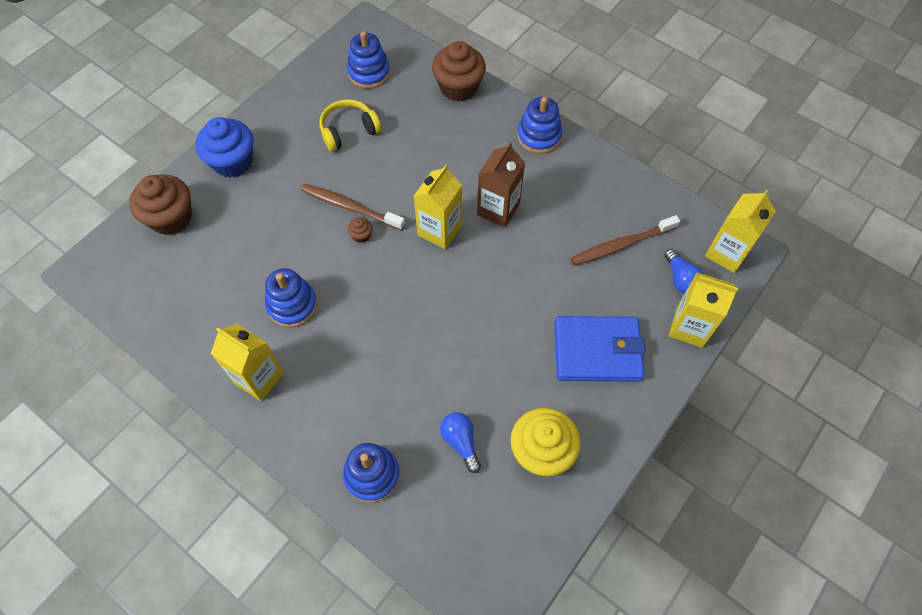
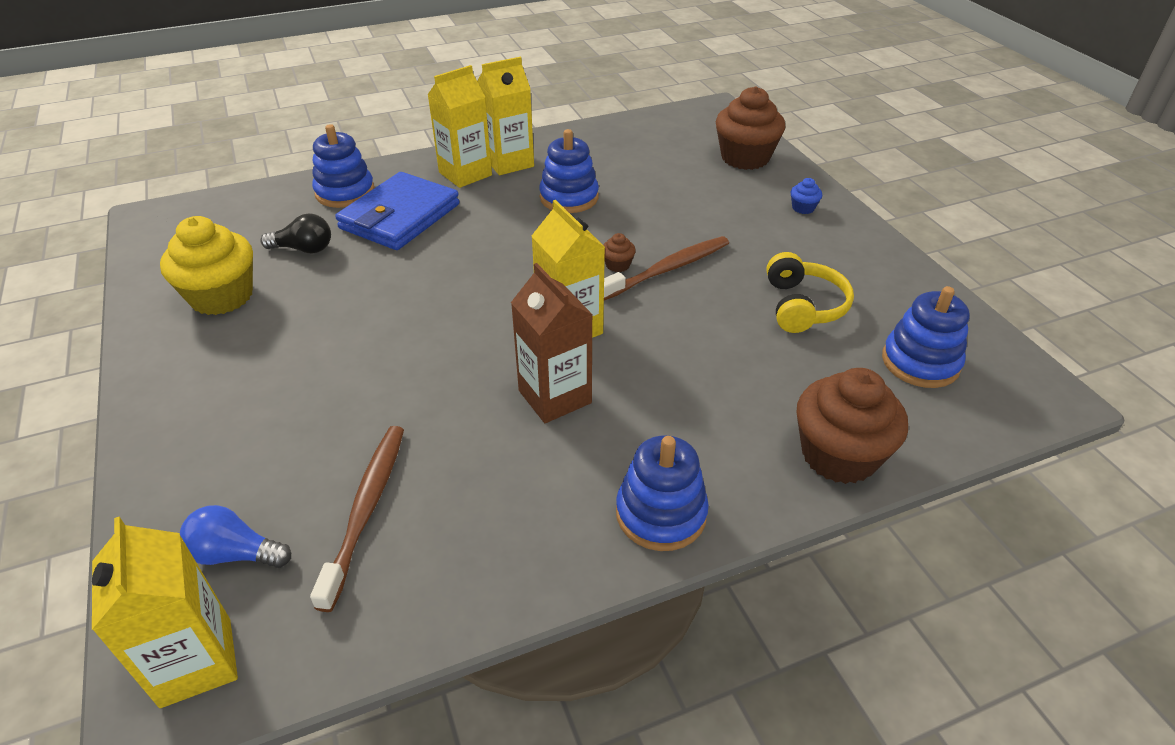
camera: 120 degrees right, 20 degrees down
blue cupcake [195,117,253,178] -> blue cupcake [791,178,822,214], size x0.42
blue light bulb [440,412,481,473] -> black light bulb [260,213,331,253]
blue wallet [554,316,646,382] -> blue wallet moved to [335,172,459,250]
yellow carton [669,272,738,348] -> yellow carton moved to [427,65,492,188]

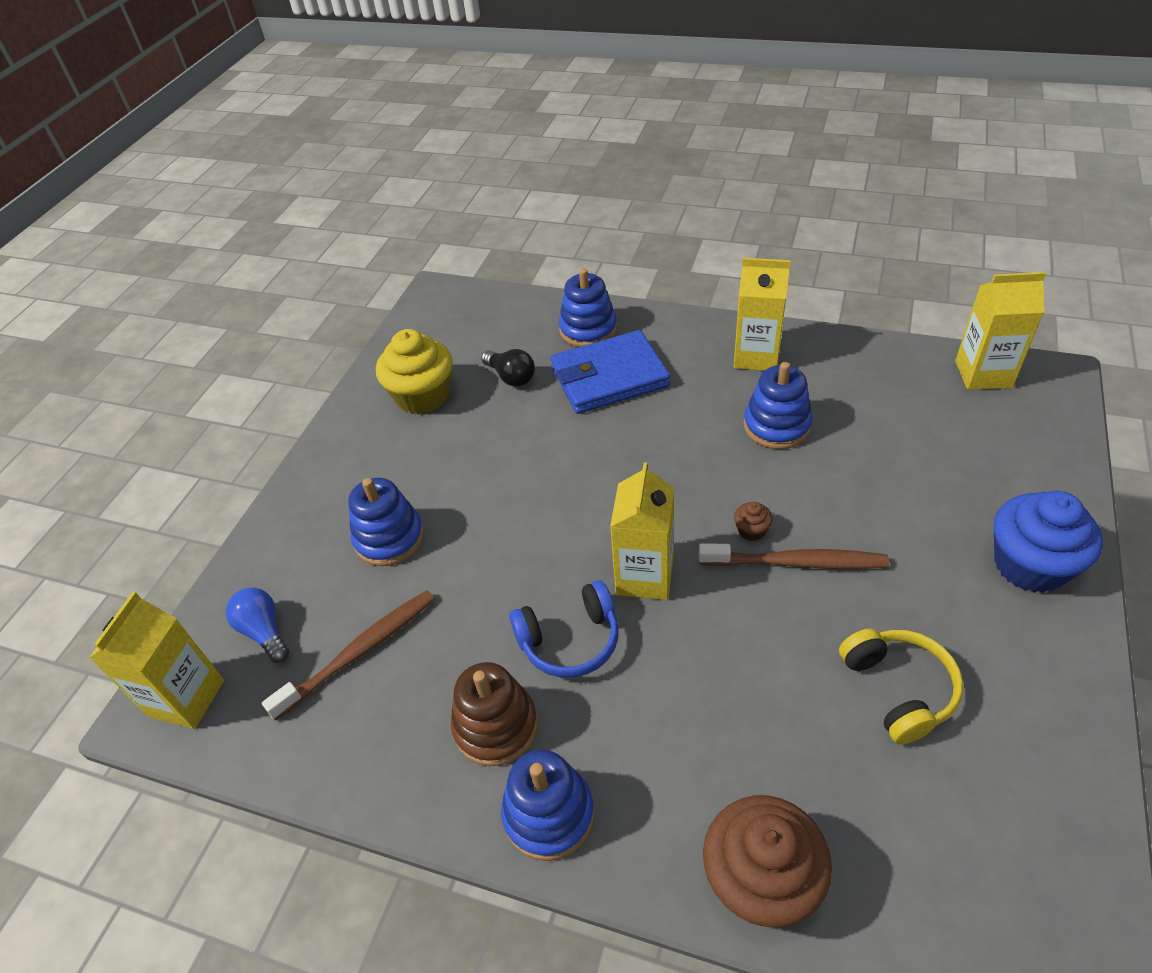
camera: 45 degrees right, 5 degrees up
yellow carton [427,65,492,188] -> yellow carton moved to [955,272,1046,390]
brown carton [511,263,593,423] -> blue headphones [509,580,618,678]
brown cupcake [716,86,785,170] -> none
yellow headphones [766,252,854,333] -> yellow headphones turned 60 degrees counterclockwise [839,629,963,744]
blue cupcake [791,178,822,214] -> blue cupcake [994,491,1103,593], size x2.37
blue stacking toy [882,286,970,388] -> blue stacking toy moved to [348,478,424,566]
none -> brown stacking toy [451,662,538,766]

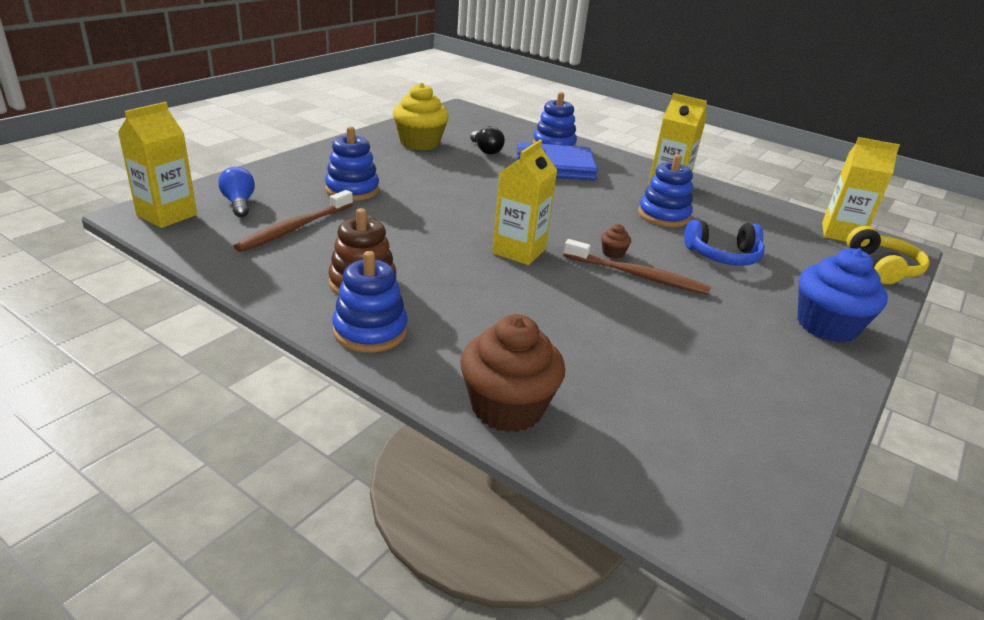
camera: 10 degrees right, 15 degrees down
brown toothbrush [262,590,435,720] -> brown toothbrush turned 150 degrees clockwise [234,190,353,252]
blue headphones [509,580,618,678] -> blue headphones moved to [684,220,765,266]
yellow headphones [839,629,963,744] -> yellow headphones moved to [847,226,930,284]

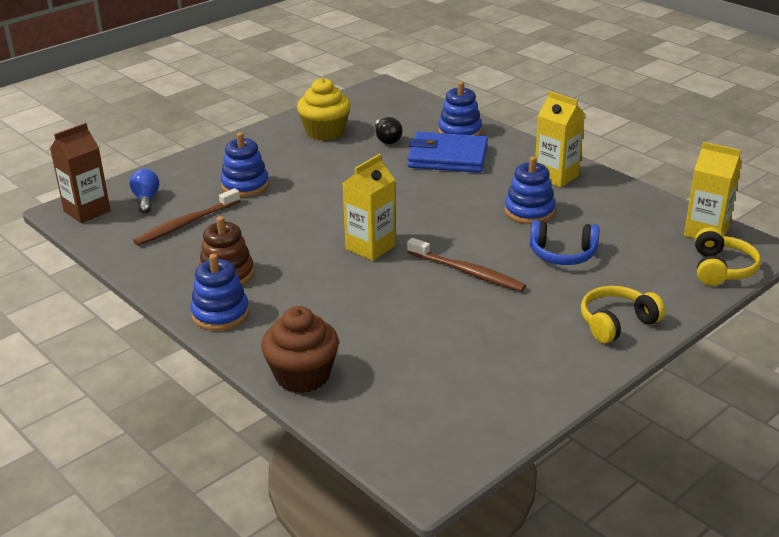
camera: 15 degrees right, 0 degrees up
yellow carton [118,102,197,228] -> brown carton [50,123,111,223]
brown cupcake [601,224,631,259] -> none
blue cupcake [798,248,888,343] -> yellow headphones [581,286,665,344]

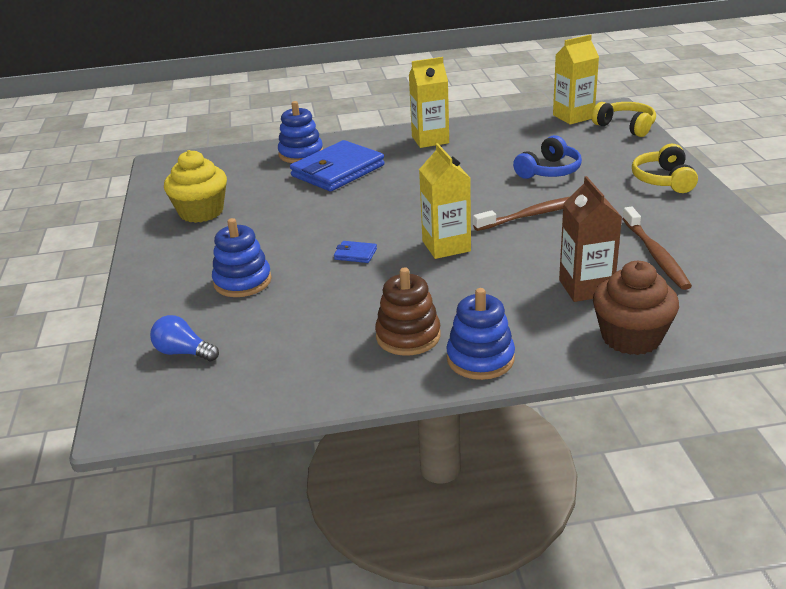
camera: 55 degrees left, 0 degrees up
brown carton [50,123,111,223] -> brown carton moved to [559,176,622,302]
brown toothbrush [133,188,240,246] -> brown toothbrush moved to [622,207,692,290]
black light bulb [375,117,402,144] -> none
blue stacking toy [505,156,555,224] -> none
none -> blue wallet [334,241,377,263]

